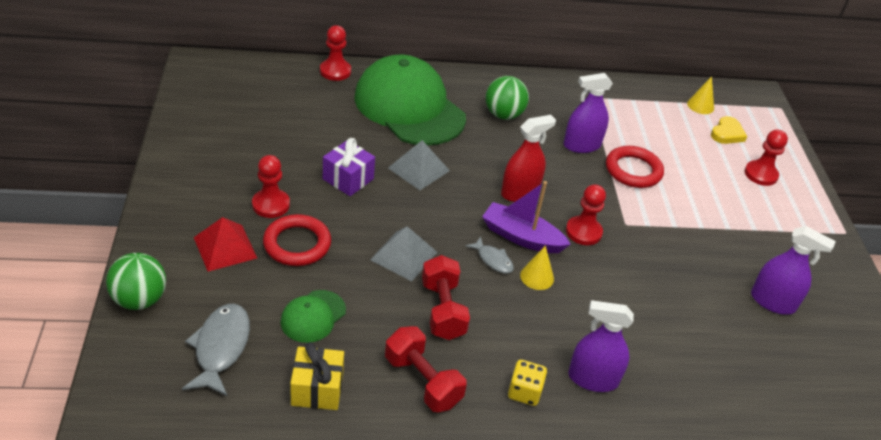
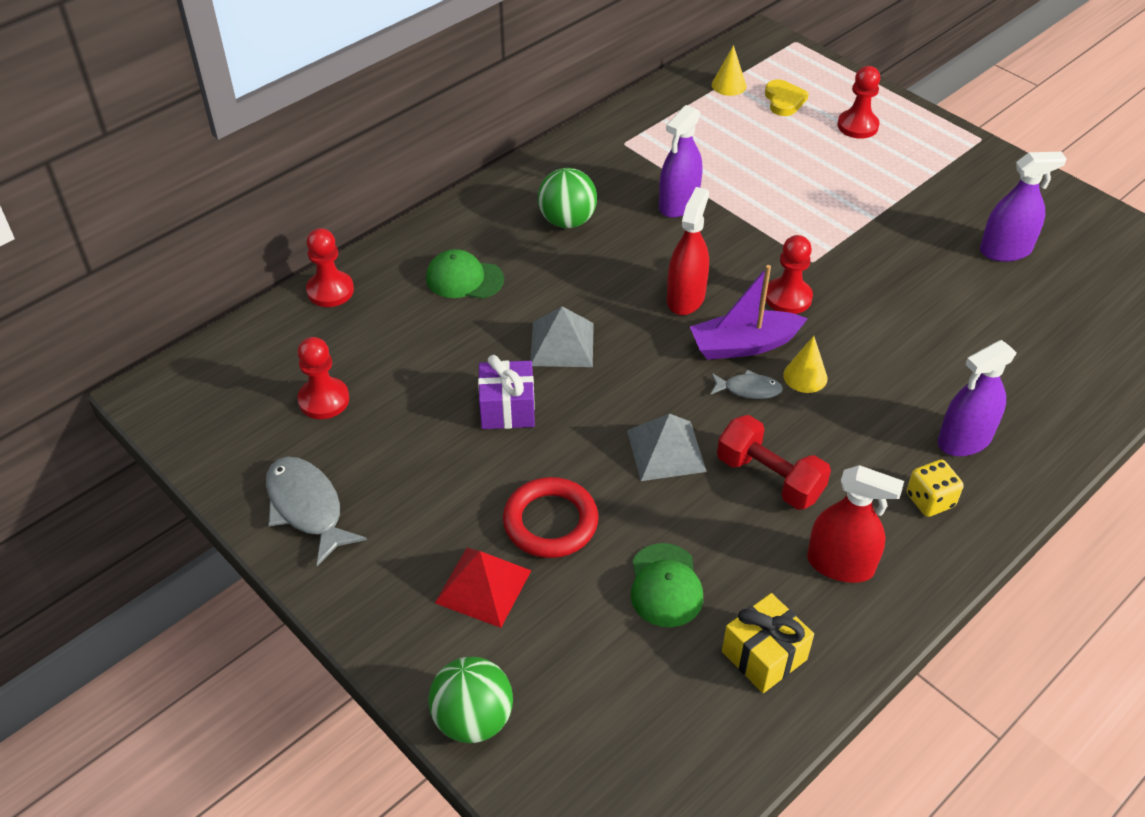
camera: 35 degrees left, 5 degrees up
grey fish [182,304,250,396] -> grey fish moved to [266,457,367,566]
red pawn [252,155,290,218] -> red pawn moved to [298,337,349,419]
green cap [354,54,466,145] -> green cap [426,249,504,299], size x0.44
red dumbbell [385,326,467,412] -> red spray bottle [807,465,904,583]
red ring [606,146,664,188] -> none

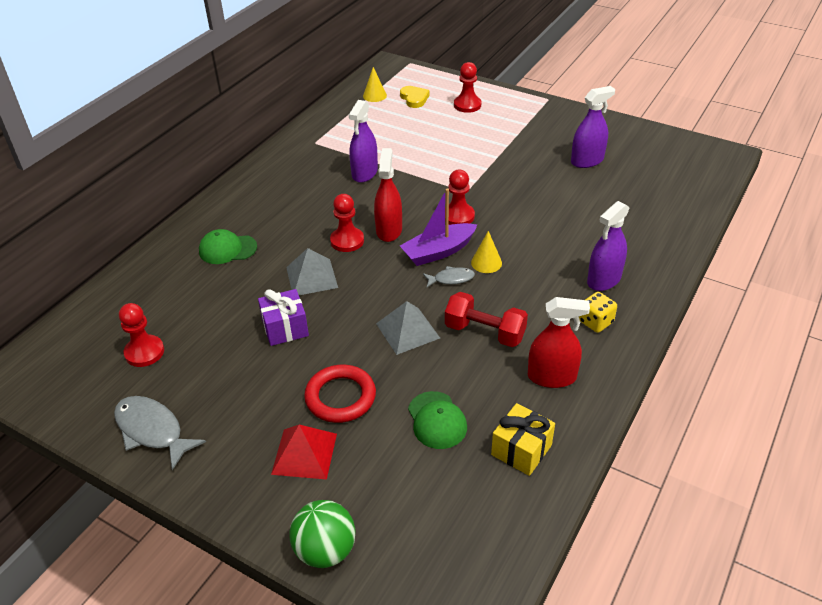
camera: 15 degrees left, 5 degrees down
red pawn [306,228,354,307] -> red pawn moved to [330,194,364,252]
green ball [538,168,597,228] -> none

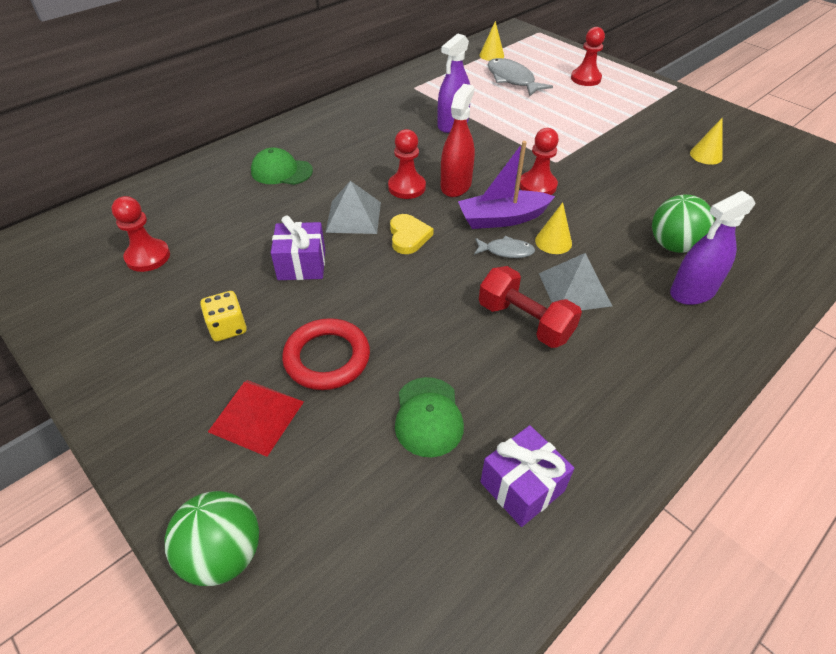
camera: 15 degrees right, 5 degrees up
grey fish [114,396,206,470] -> grey fish moved to [488,58,553,96]
grey pyramid [376,301,440,355] -> grey pyramid moved to [539,253,612,310]
yellow heart [400,86,430,108] -> yellow heart moved to [390,214,434,254]
yellow gift [491,403,555,476] -> purple gift [480,425,574,527]
red spray bottle [528,297,590,388] -> none
purple spray bottle [571,86,615,168] -> yellow cone [690,117,723,165]
yellow dice [579,292,617,333] -> yellow dice moved to [200,291,247,342]
none -> green ball [652,195,715,253]

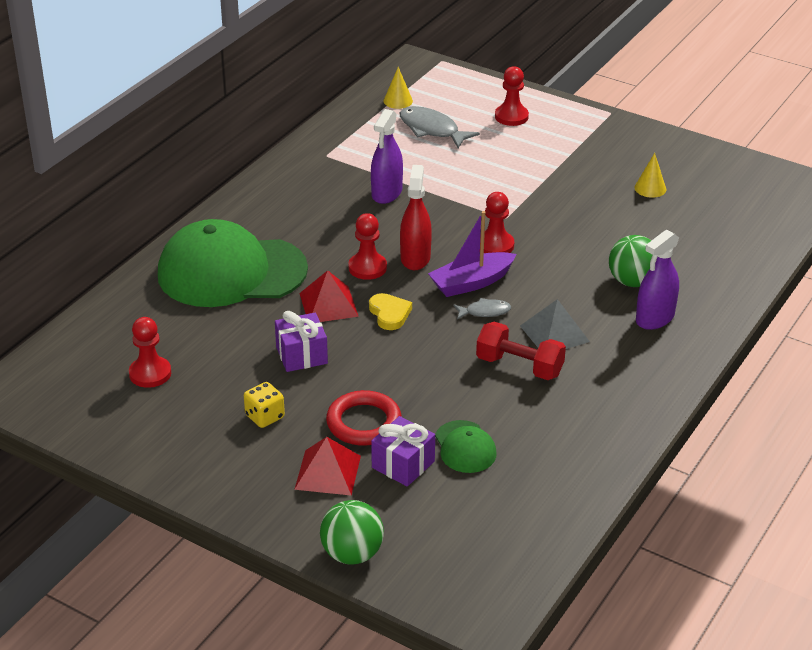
camera: 15 degrees left, 10 degrees down
green cap [251,147,313,185] -> green cap [158,219,308,307], size x2.27
grey pyramid [325,181,381,234] -> red pyramid [299,270,359,322]
purple gift [480,425,574,527] -> purple gift moved to [371,416,435,487]
yellow cone [535,202,572,254] -> none

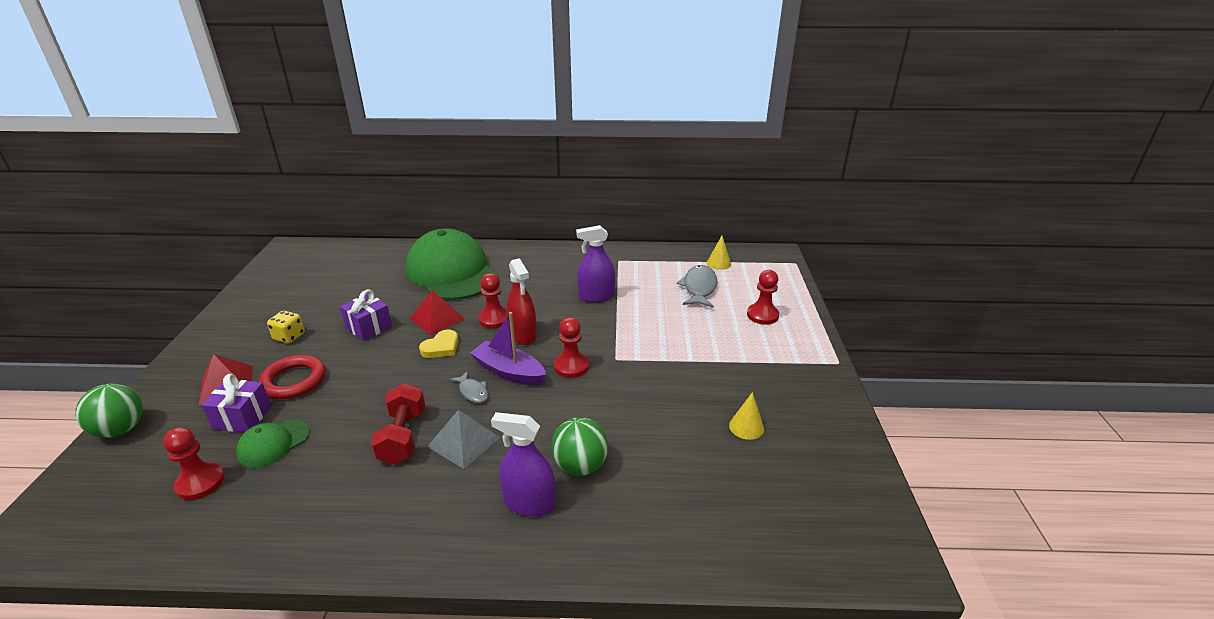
camera: 60 degrees right, 5 degrees down
red pawn [129,317,171,388] -> red pawn moved to [163,427,225,500]
red spray bottle [400,165,432,270] -> red spray bottle turned 90 degrees clockwise [506,258,537,345]

